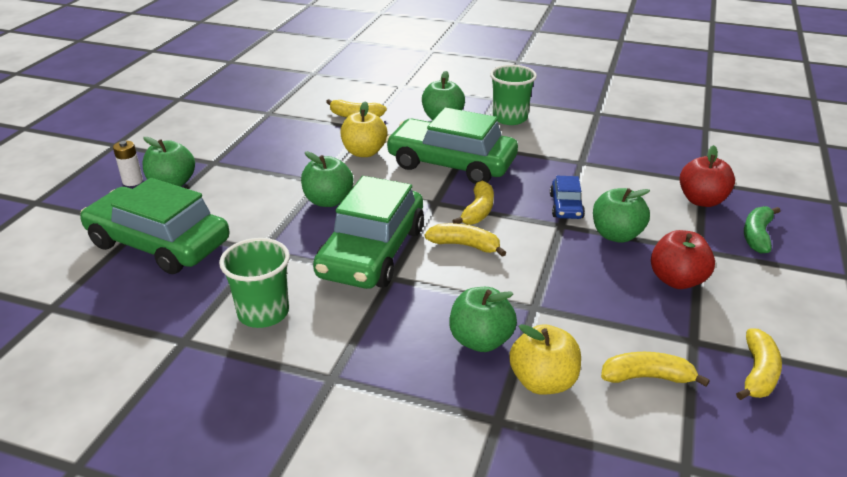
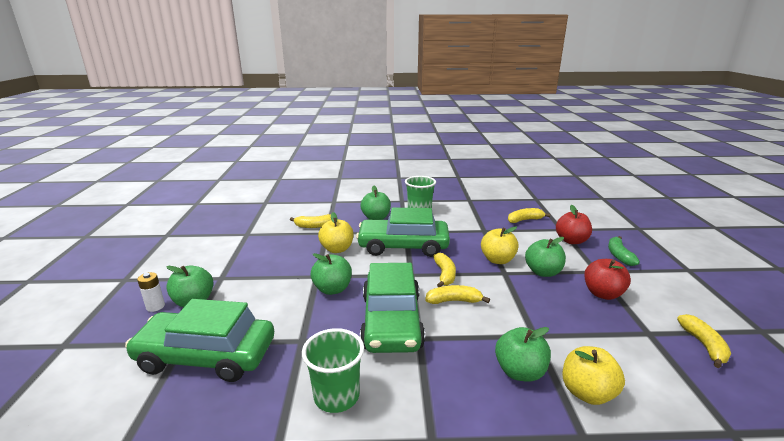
camera: 20 degrees left, 10 degrees down
blue car [550,176,585,219] -> yellow apple [481,227,519,264]
yellow banana [601,352,710,387] -> yellow banana moved to [508,208,550,223]

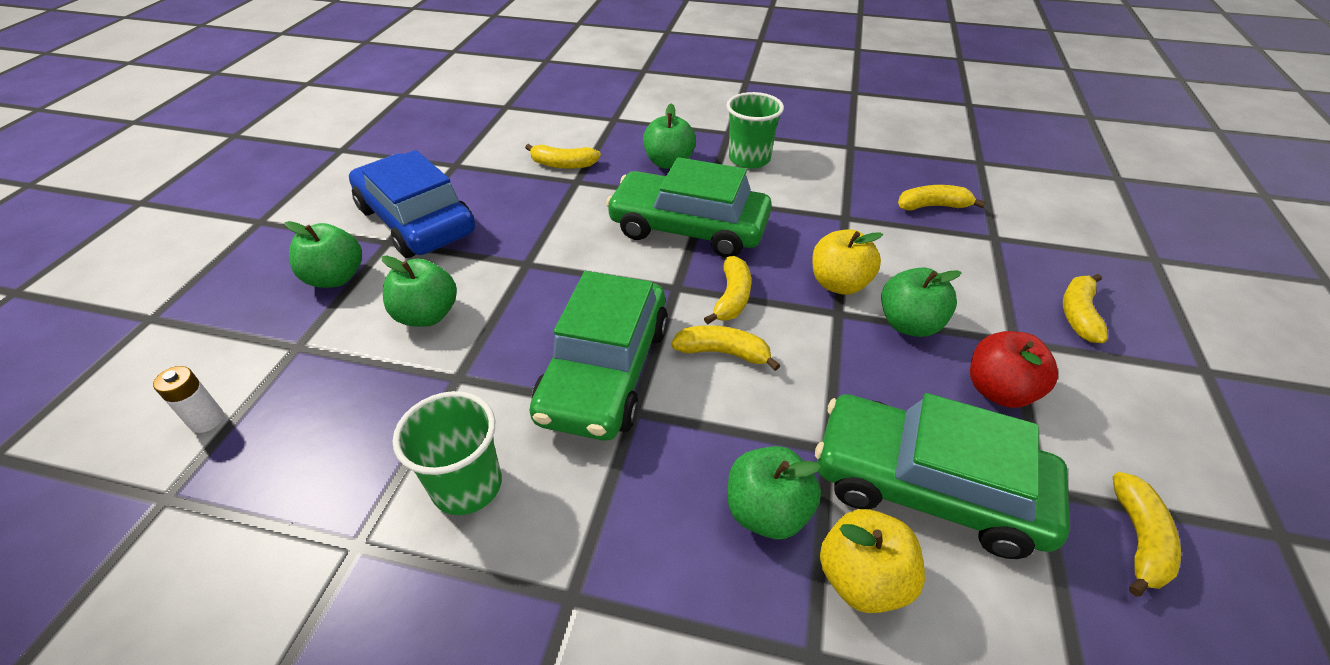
camera: 15 degrees right, 20 degrees up
green car [125,299,274,382] -> green car moved to [815,393,1070,559]
white battery [137,272,165,312] -> white battery moved to [153,366,224,433]
green apple [311,253,352,295] -> green apple moved to [382,256,457,327]
yellow apple [318,212,353,253] -> none
red apple [556,205,592,244] -> none
green banana [608,236,640,266] -> yellow banana [1063,274,1108,343]
none -> blue car [349,150,475,258]

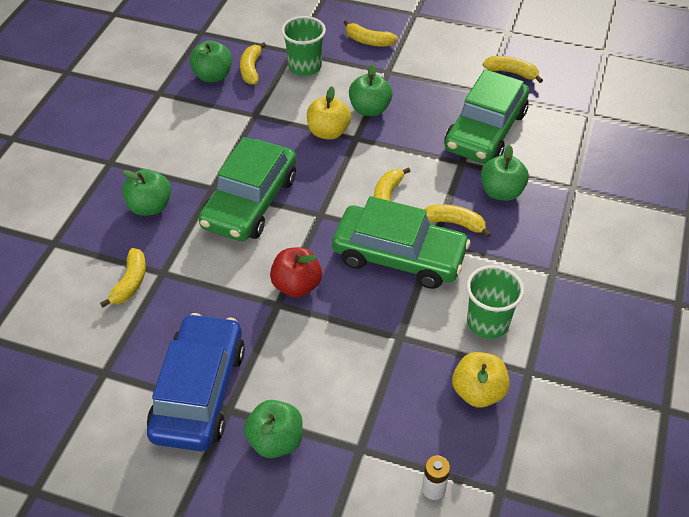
camera: 85 degrees left, 5 degrees up
blue car [349,150,475,258] -> blue car turned 135 degrees clockwise [147,313,245,451]
green apple [382,256,457,327] -> green apple moved to [190,41,232,83]
yellow banana [704,256,751,324] -> yellow banana moved to [424,204,491,238]
green cup [726,92,784,169] -> green cup moved to [281,16,326,76]
yellow apple [820,509,925,613] -> yellow apple moved to [452,352,510,408]
red apple [970,331,1058,408] -> red apple moved to [270,247,322,297]

